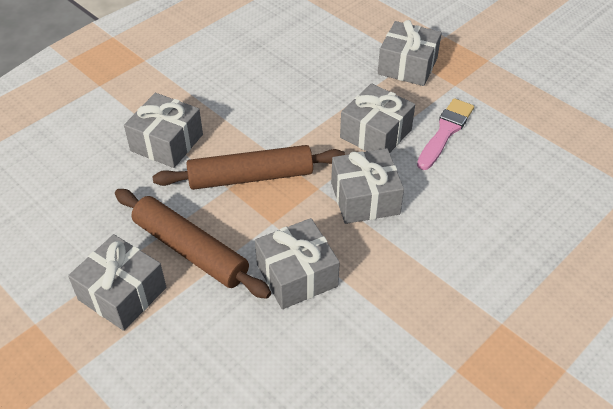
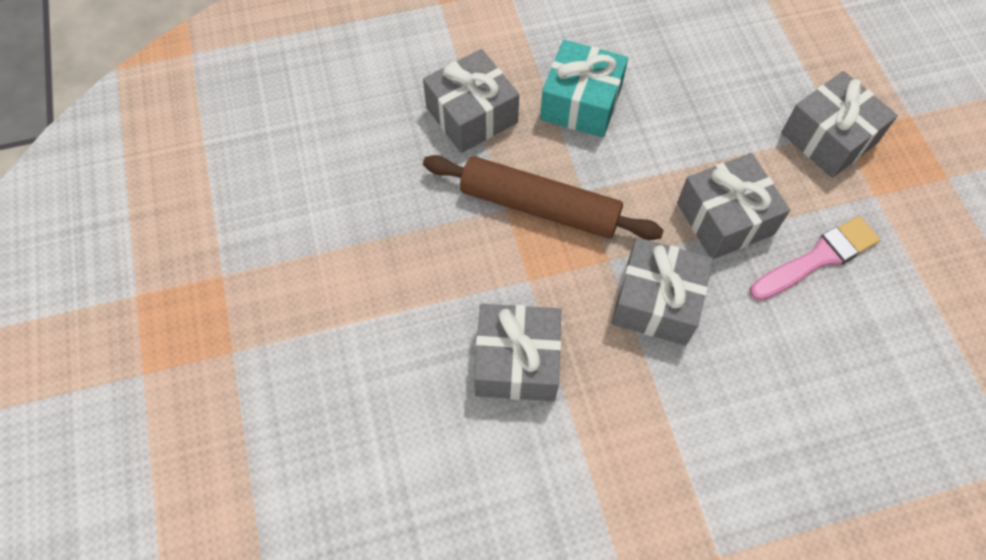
camera: 30 degrees right, 15 degrees up
grey gift [68,234,166,331] -> none
brown rolling pin [115,189,271,299] -> none
none -> turquoise gift [540,40,628,137]

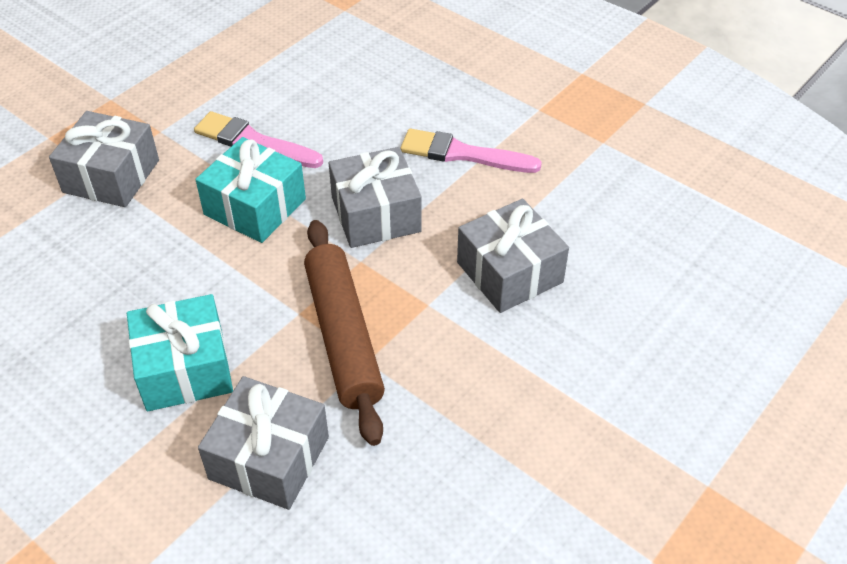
camera: 125 degrees left, 15 degrees down
grey gift [677,153,790,259] -> turquoise gift [195,137,306,243]
none -> pink brush [400,129,542,173]

